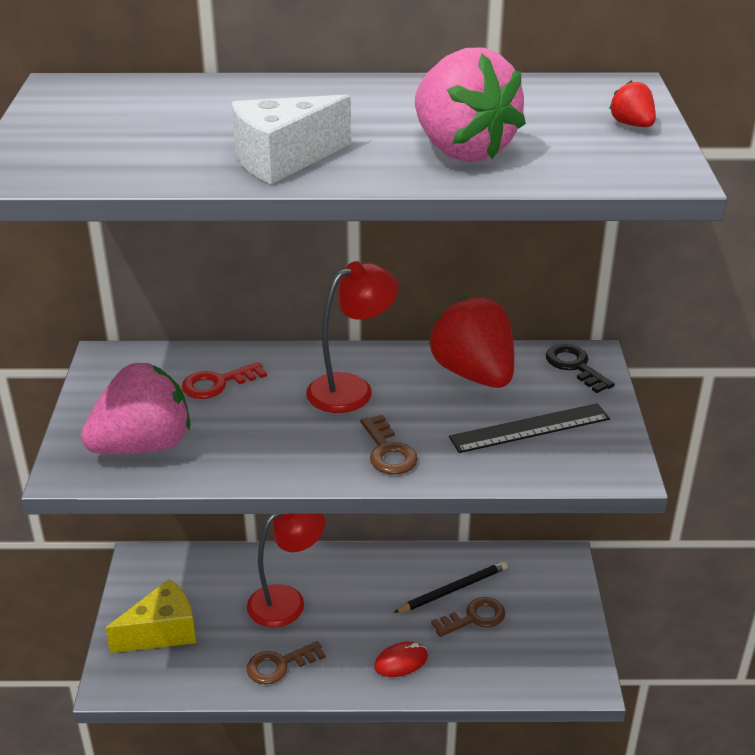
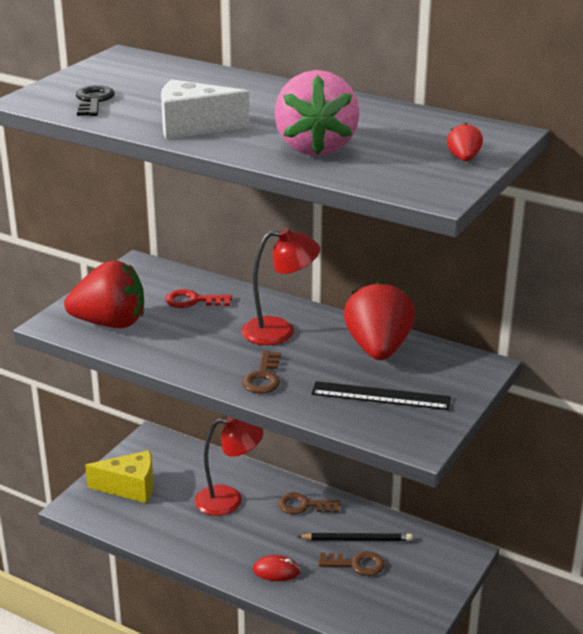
camera: 30 degrees right, 5 degrees down
pink strawberry [81,363,190,454] -> red strawberry [64,260,144,328]
brown key [246,641,326,685] -> brown key moved to [278,493,340,514]
black key [546,344,615,393] -> black key moved to [76,85,115,116]

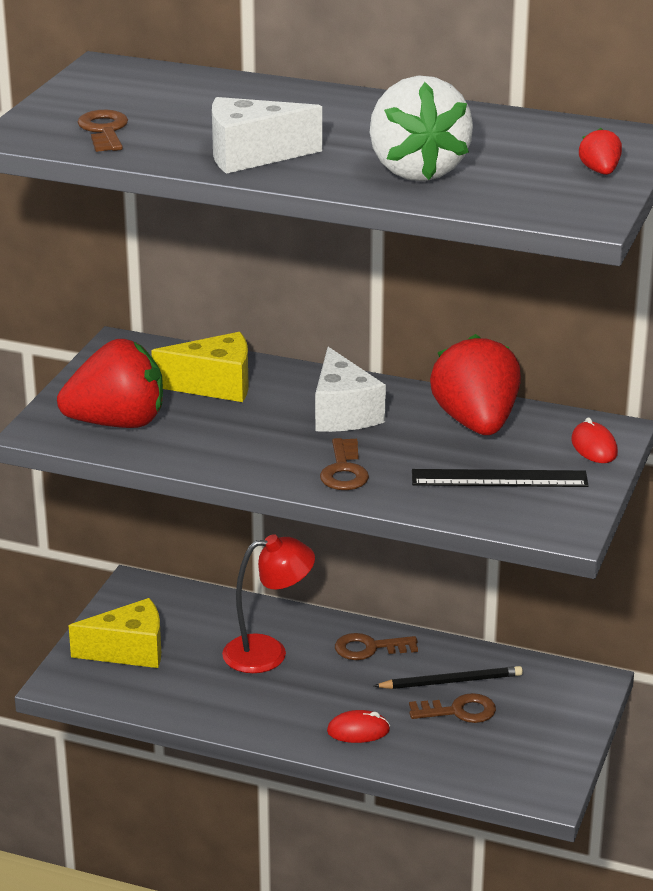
camera: 10 degrees left, 0 degrees up
black key [76,85,115,116] -> brown key [77,110,128,152]
red key [165,289,232,308] -> yellow cheese [151,332,249,402]
red lamp [241,228,320,345] -> white cheese [315,347,386,432]
pink strawberry [274,70,359,156] -> white strawberry [370,75,473,181]
none -> red mouse [571,417,618,463]

